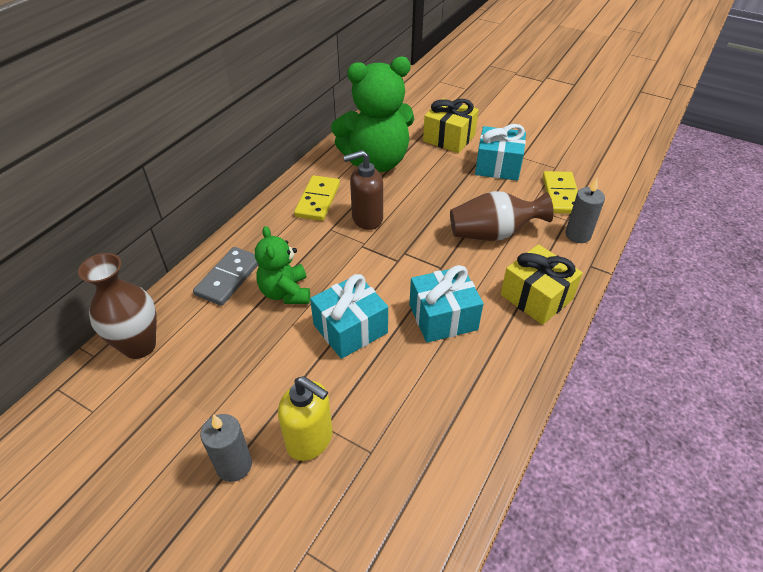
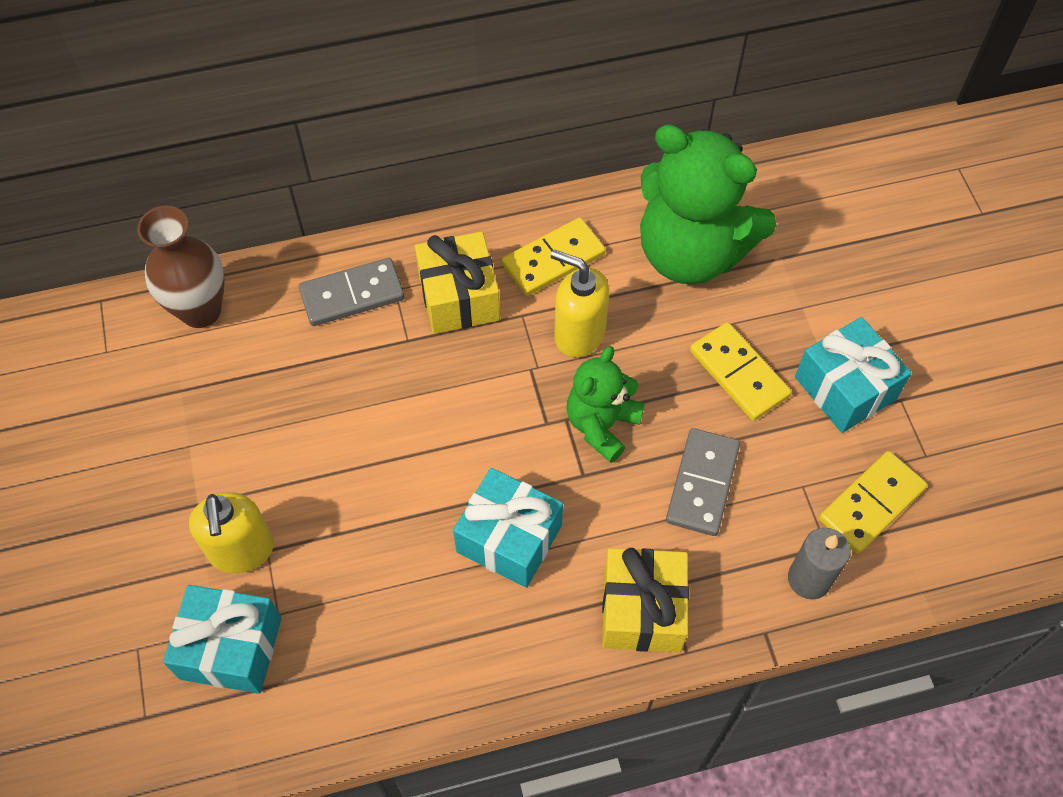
camera: 45 degrees right, 15 degrees up
grey candle [200,414,252,482] -> none
green teddy bear [255,226,310,304] -> green teddy bear moved to [567,346,645,463]
turquoise gift [310,274,388,359] -> turquoise gift moved to [163,585,281,694]
brown soap dispenser [343,150,383,230] -> yellow soap dispenser [551,249,609,358]
yellow gift [423,98,479,153] -> yellow gift moved to [415,232,500,334]
brown vase [450,191,554,241] -> grey domino [666,428,740,536]
none -> yellow domino [690,322,791,421]

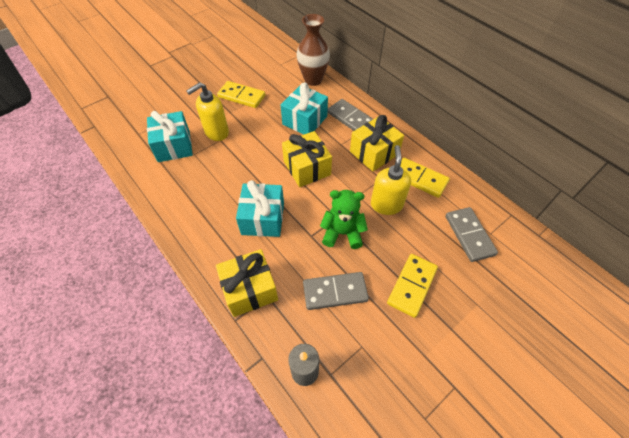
camera: 65 degrees right, 5 degrees down
green teddy bear [640,124,777,284] -> grey domino [446,207,498,262]
turquoise gift [795,317,912,433] -> turquoise gift moved to [281,83,328,134]
yellow domino [819,451,927,554] -> yellow domino moved to [217,81,266,108]
none -> yellow gift [282,131,332,187]

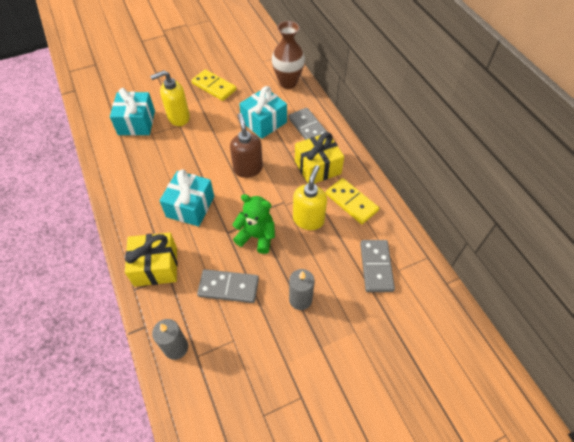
camera: 15 degrees right, 0 degrees up
yellow gift [282,131,332,187] -> brown soap dispenser [230,113,263,178]
yellow domino [387,254,438,318] -> grey candle [289,269,315,310]

